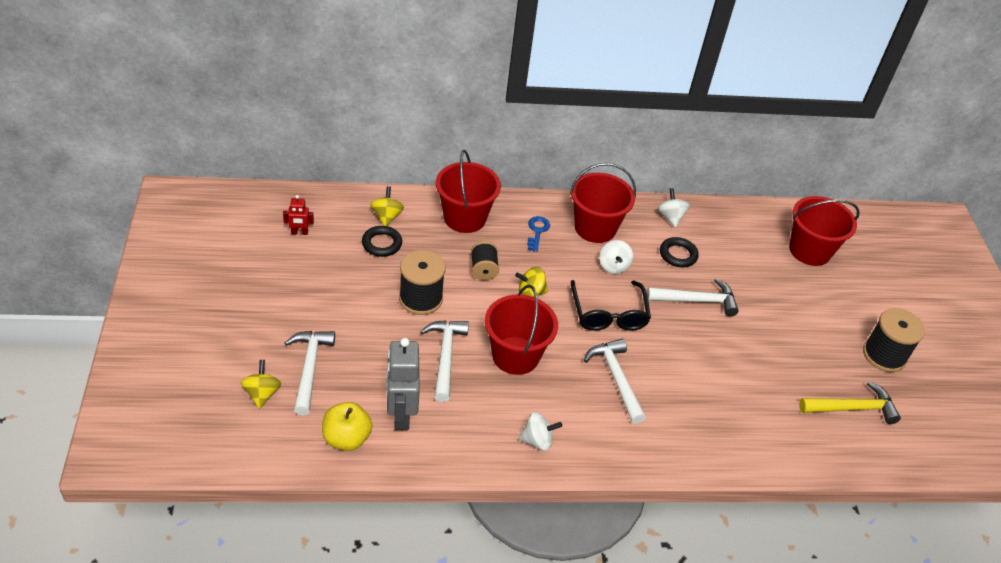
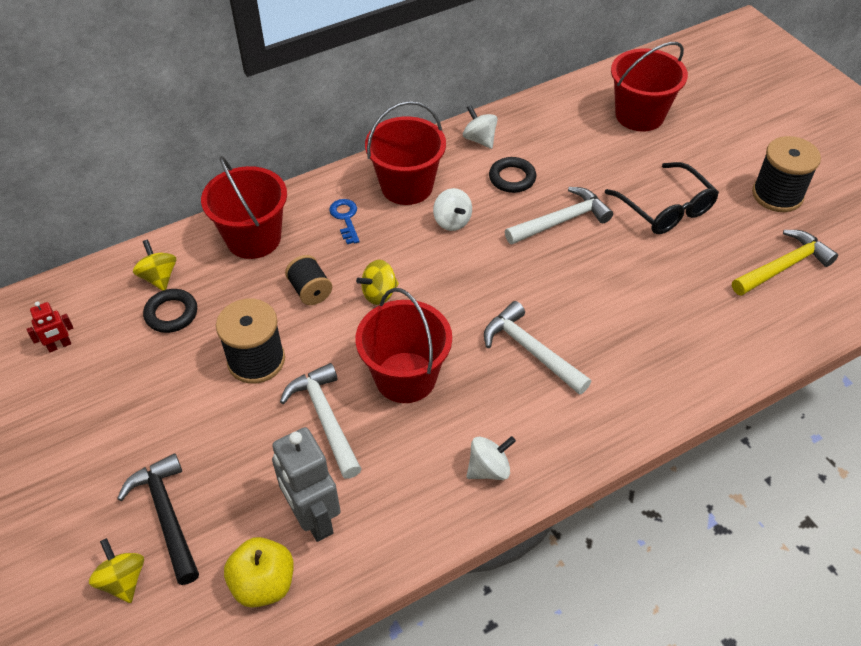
camera: 20 degrees left, 5 degrees up
white hammer [285,331,335,416] -> black hammer [117,453,199,585]
black glasses [571,280,651,331] -> black glasses moved to [605,162,719,234]

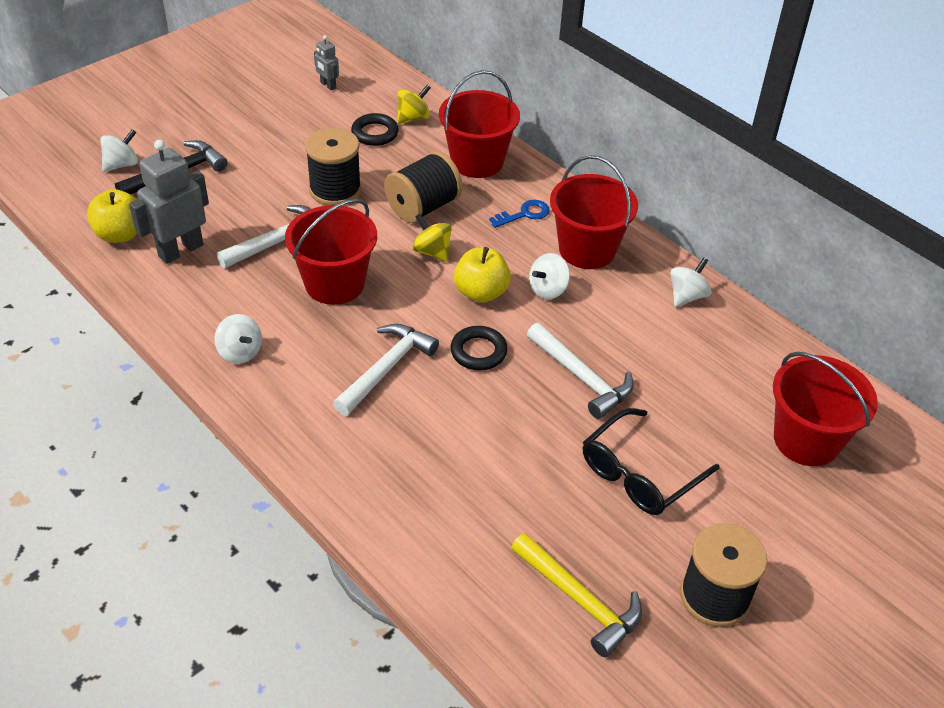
camera: 75 degrees right, 5 degrees down
red robot [26,301,73,352] -> grey robot [314,35,339,90]
yellow spinning top [89,538,144,603] -> white spinning top [100,129,138,172]
black spool [285,255,332,305] -> black spool [384,151,463,223], size x1.59
black ring [489,157,536,193] -> black ring moved to [450,326,508,370]
none -> yellow apple [454,247,511,303]

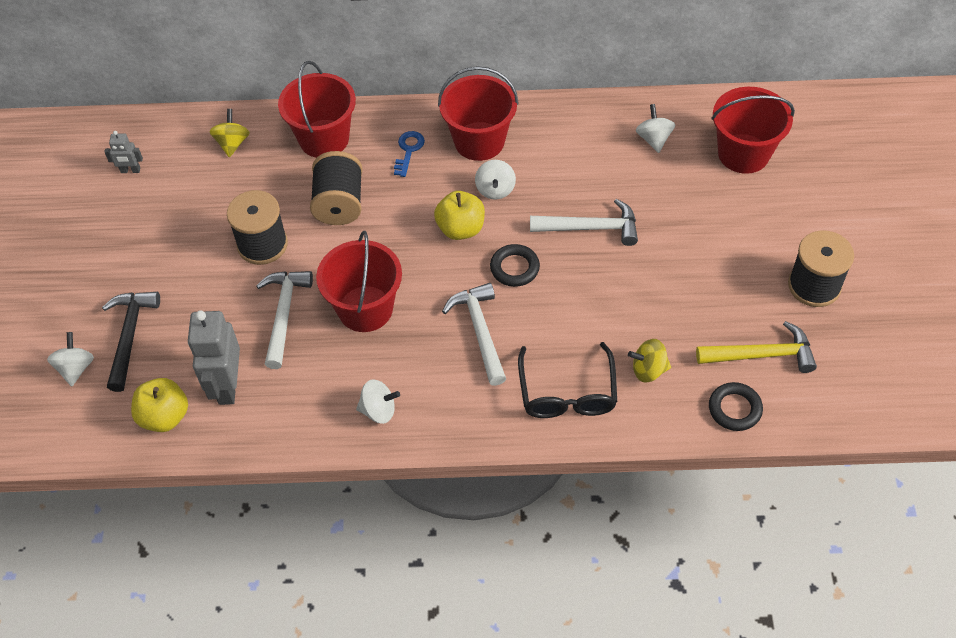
camera: 45 degrees left, 10 degrees up
black ring [351,113,399,146] -> black ring moved to [709,382,763,431]
yellow spinning top [413,214,452,262] -> yellow spinning top moved to [628,339,671,382]
black glasses [583,408,719,515] -> black glasses moved to [518,342,617,418]
white spinning top [670,257,712,307] -> white spinning top moved to [636,104,675,153]

